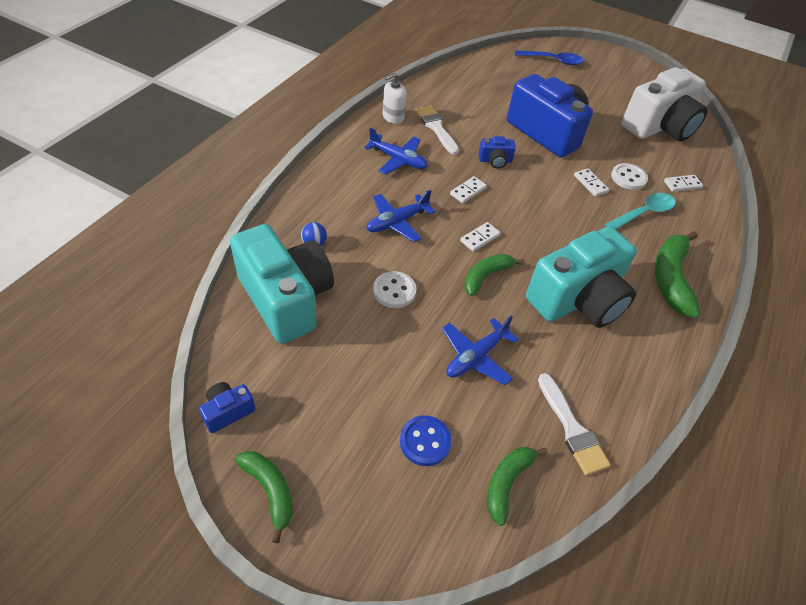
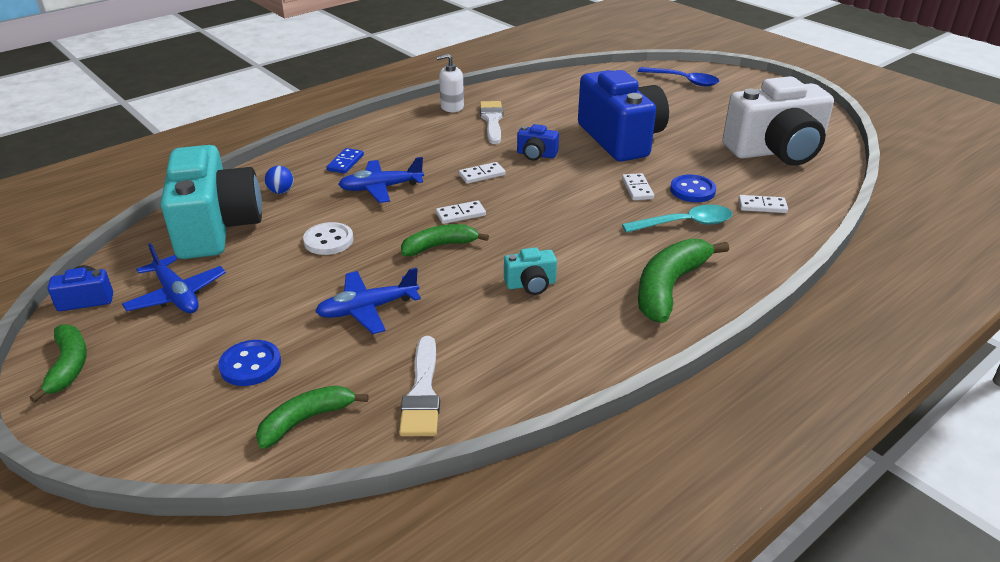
camera: 25 degrees right, 15 degrees down
blue plane [364,128,428,175] -> blue plane moved to [122,243,226,313]
turquoise camera [526,227,637,328] -> turquoise camera [504,247,557,295], size x0.41
white button [611,163,648,190] -> blue button [670,175,716,202]
none -> blue domino [326,148,364,174]

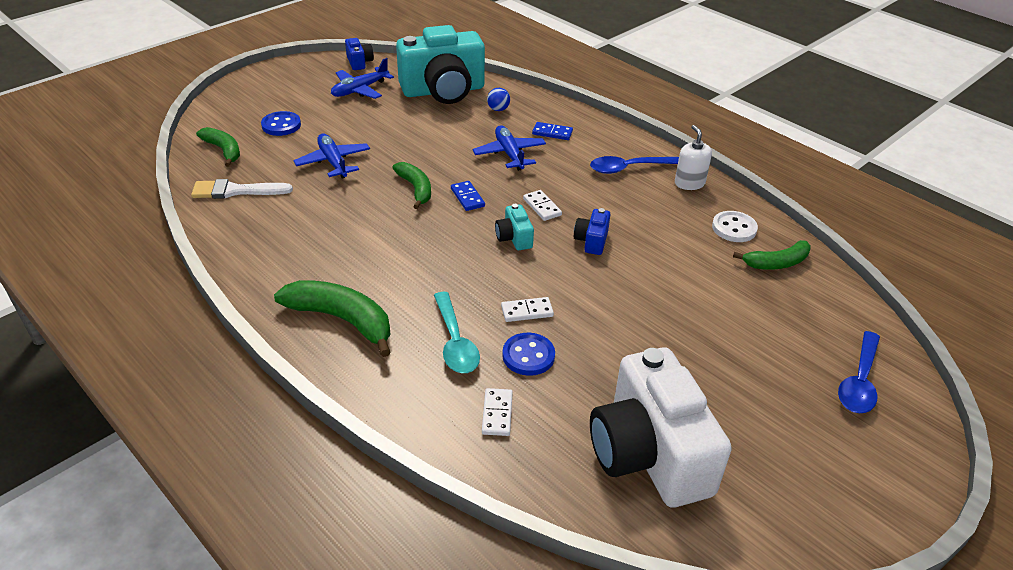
camera: 85 degrees right, 5 degrees up
green banana [30,324,87,402] -> green banana moved to [733,240,811,270]
white button [303,222,354,255] -> white button moved to [712,211,758,242]
white domino [436,200,486,224] -> blue domino [451,181,485,211]
white brush [480,101,503,144] -> none
turquoise camera [504,247,557,295] -> turquoise camera moved to [495,204,534,250]
blue camera [578,70,669,162] -> none
none -> blue spoon [590,156,679,174]

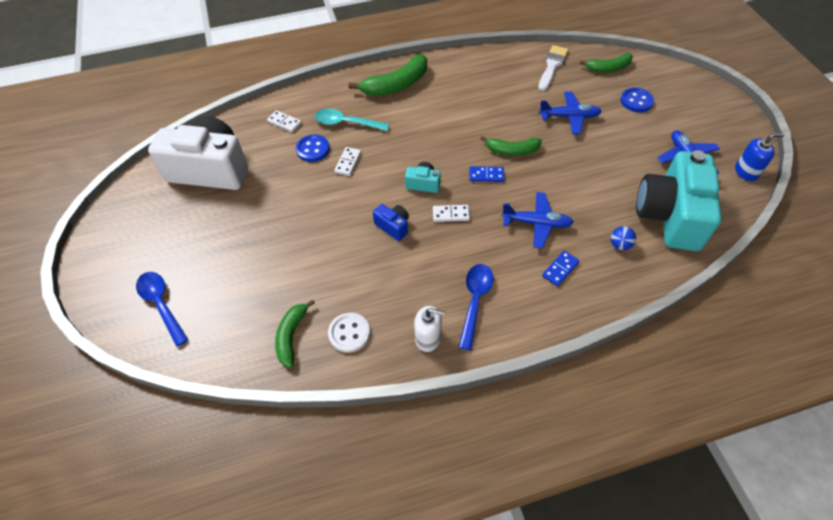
camera: 120 degrees right, 15 degrees up
blue camera [345,38,374,70] -> blue soap dispenser [735,133,784,181]

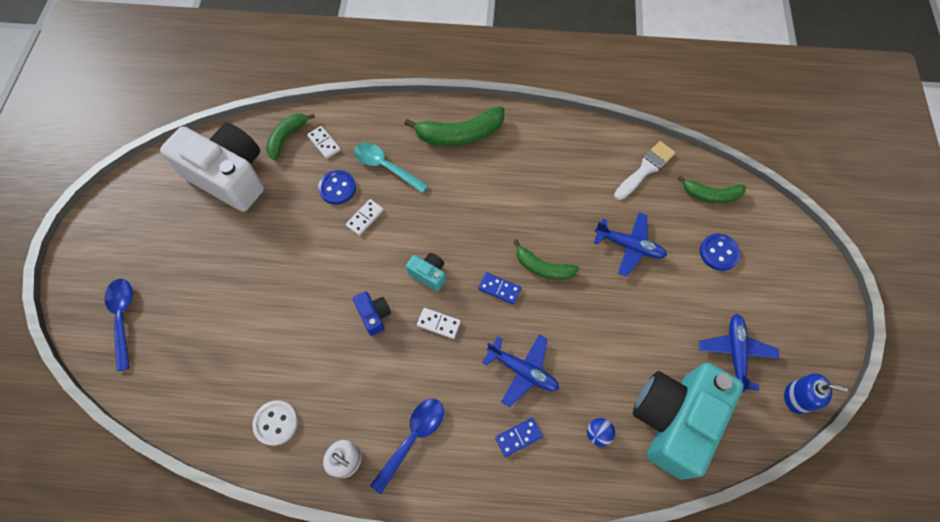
camera: 20 degrees right, 10 degrees up
green banana [275,299,315,368] -> green banana moved to [266,113,315,160]

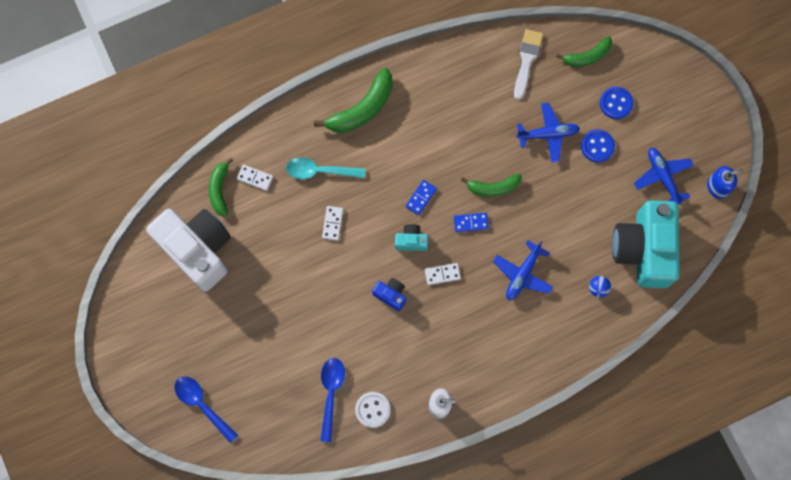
camera: 30 degrees left, 10 degrees up
white camera [160,123,264,212] -> white camera turned 45 degrees clockwise [146,209,231,292]
blue button [318,170,356,205] -> blue button moved to [581,129,615,163]
blue spoon [370,399,444,494] -> blue spoon moved to [321,358,345,442]
blue plane [482,334,559,407] -> blue plane turned 120 degrees clockwise [493,241,553,300]
blue domino [495,418,543,457] -> blue domino moved to [406,180,437,215]

